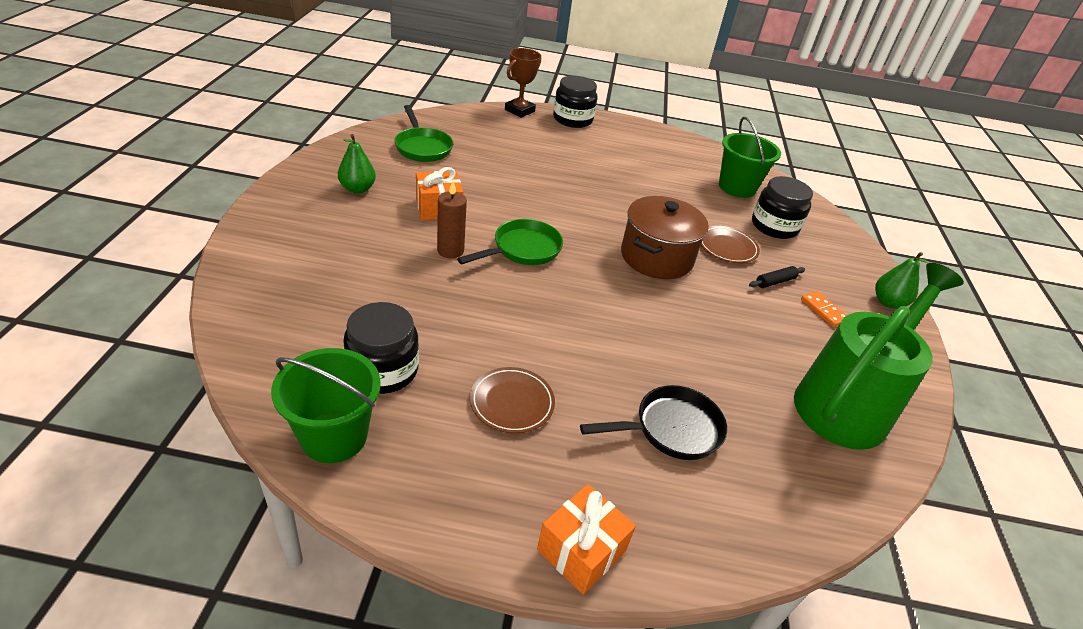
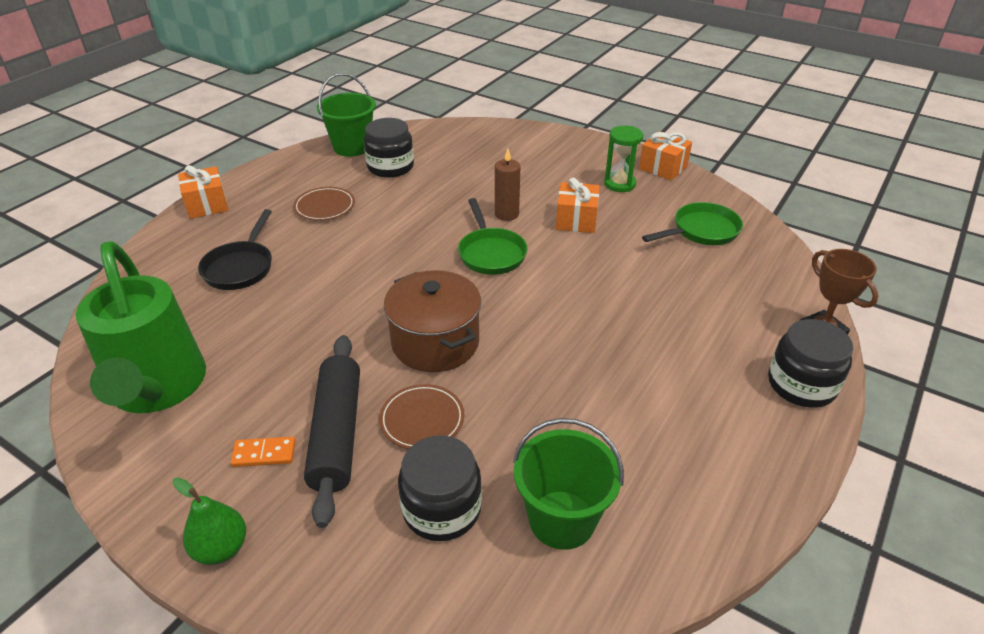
camera: 120 degrees right, 0 degrees up
green pear [338,134,376,194] -> green hourglass [604,126,643,192]
green pan [395,105,453,162] -> green pan turned 150 degrees clockwise [642,202,743,245]
black rolling pin [749,266,805,288] -> black rolling pin [304,335,360,528], size x2.39
none -> orange gift [639,131,692,180]

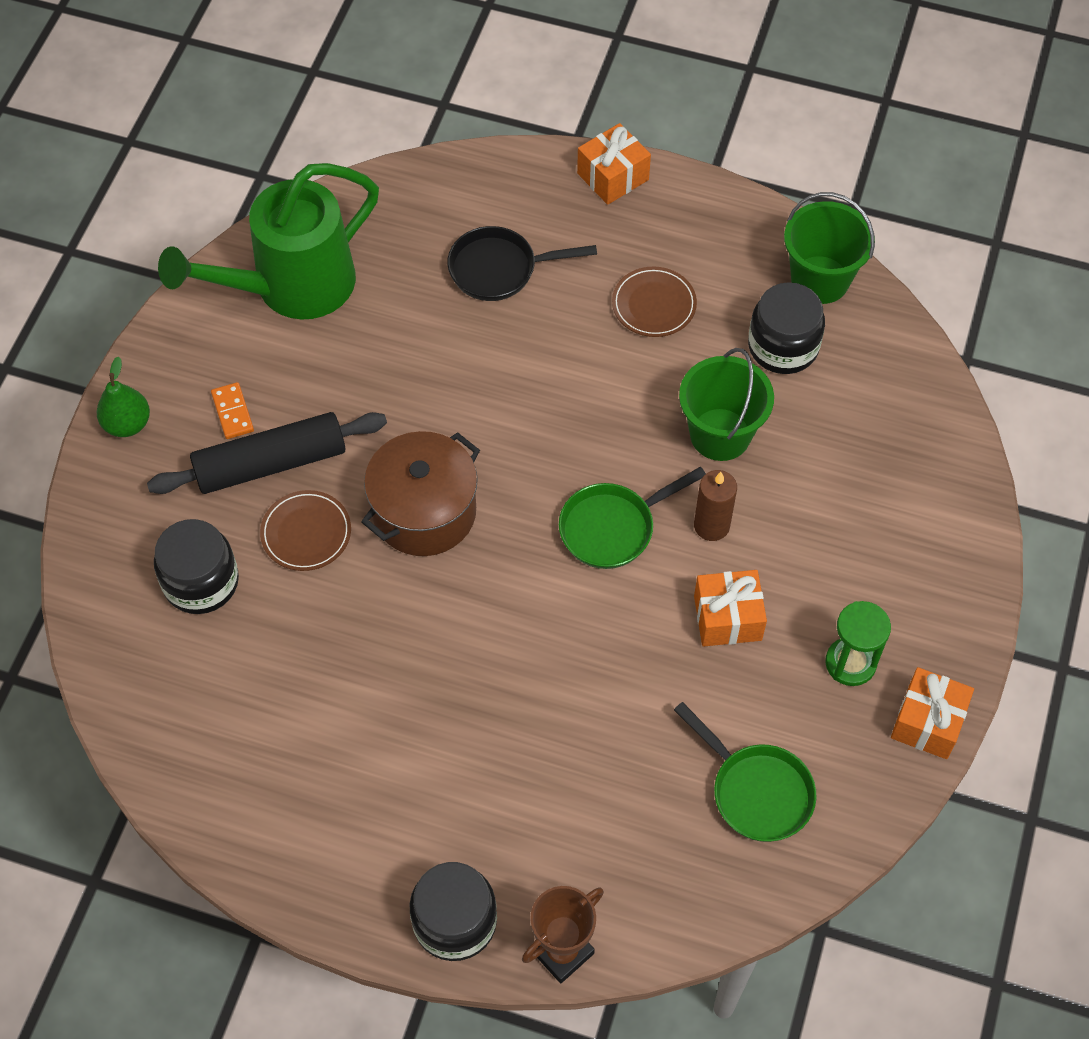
camera: 75 degrees right, 20 degrees up
green bucket [513,418,624,550] -> green bucket moved to [679,348,774,461]

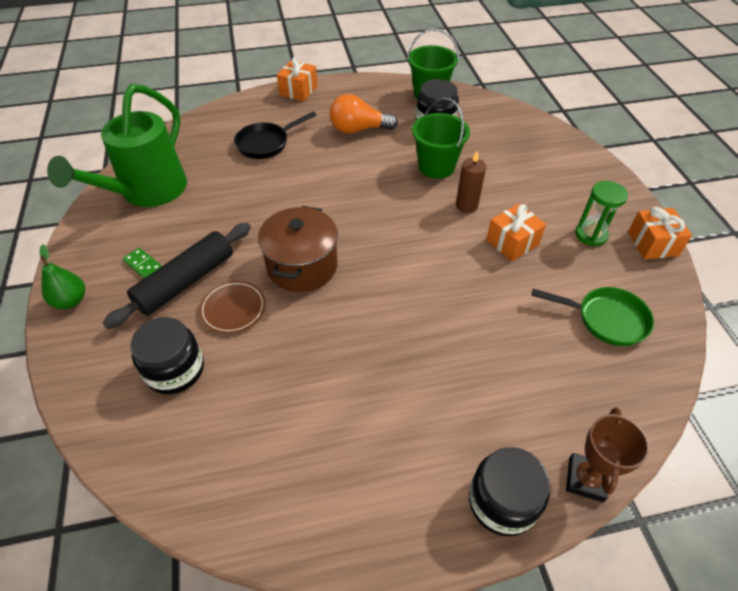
camera: 30 degrees left, 10 degrees down
orange domino [211,382,254,439] -> green domino [123,248,162,278]
green pan [559,467,706,569] -> none
brown plate [612,267,697,337] -> orange light bulb [330,94,398,134]

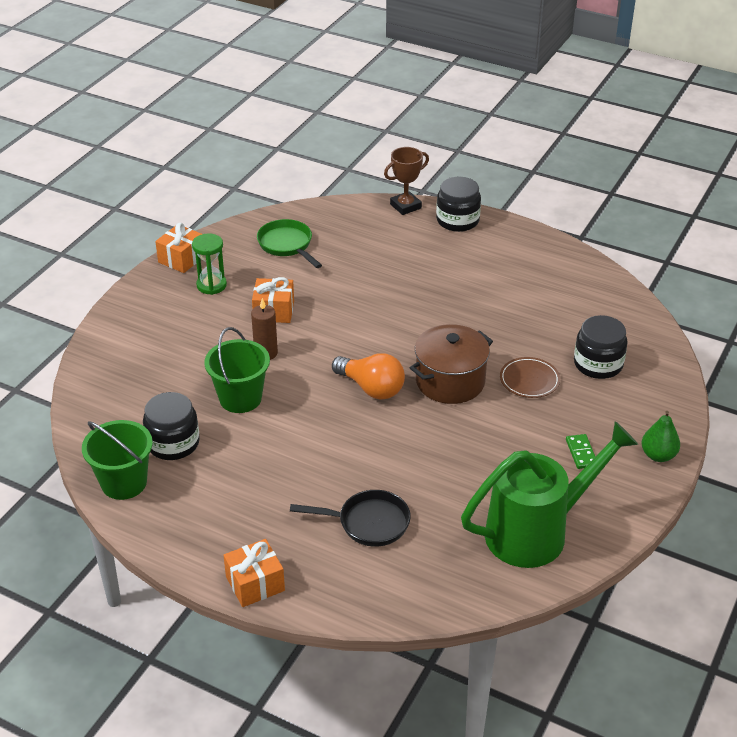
camera: 140 degrees left, 10 degrees down
black rolling pin [103,223,251,329] -> none
orange light bulb [330,94,398,134] -> orange light bulb moved to [332,353,405,399]

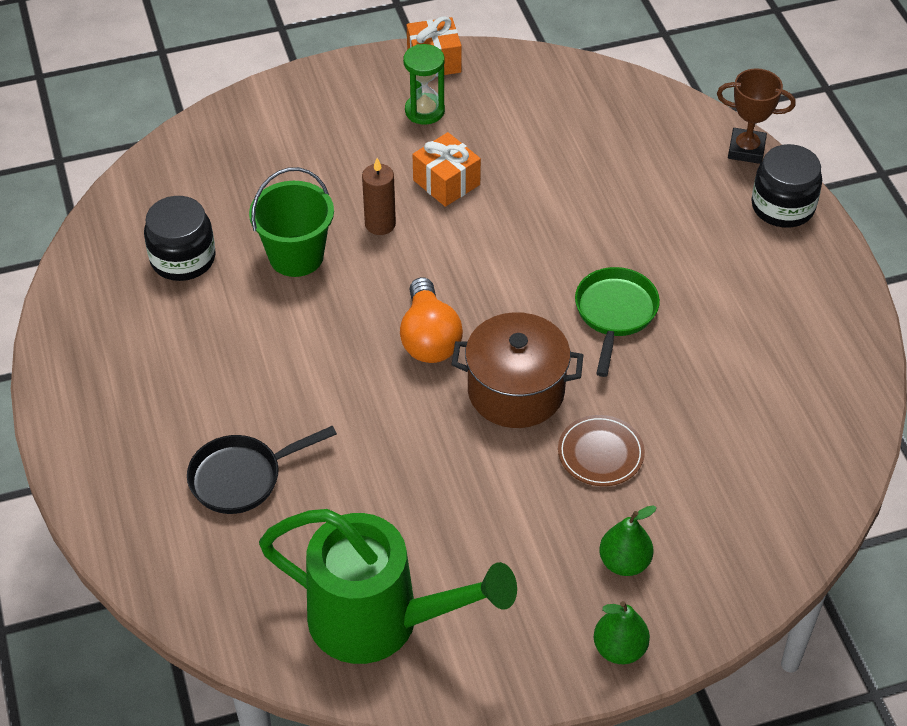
camera: 45 degrees right, 10 degrees up
green bucket [82,420,153,500] -> none
orange gift [223,539,285,607] -> none
green pan [257,219,322,268] -> green pan moved to [575,267,660,377]
black pan [290,490,411,547] -> black pan turned 105 degrees clockwise [187,426,337,514]
green domino [566,434,595,469] -> none
black jar [574,315,628,379] -> none
none -> green pear [599,505,657,576]

